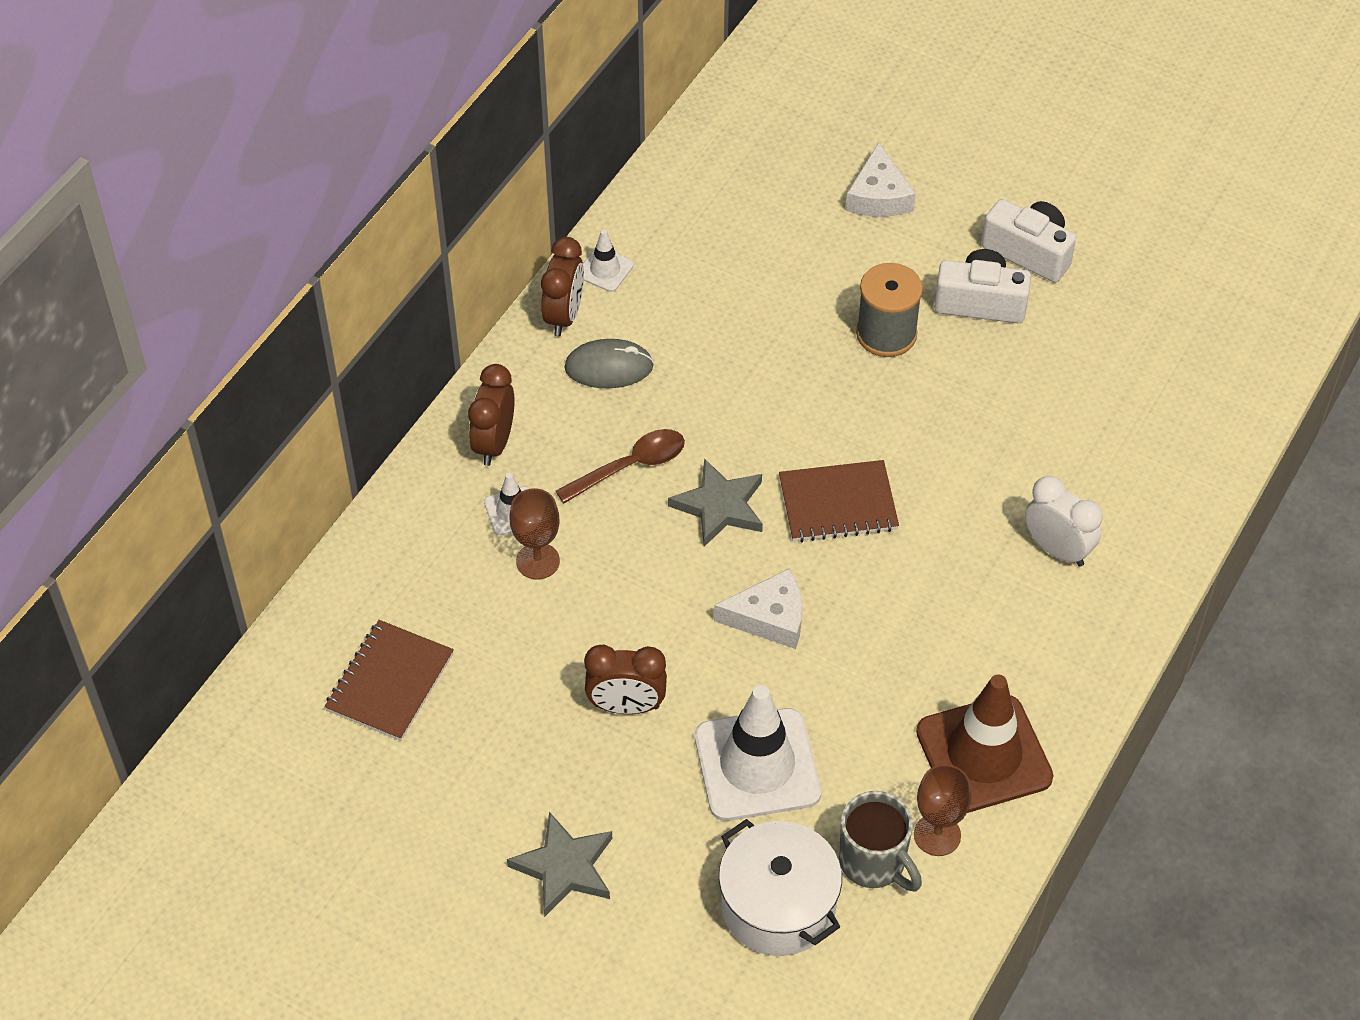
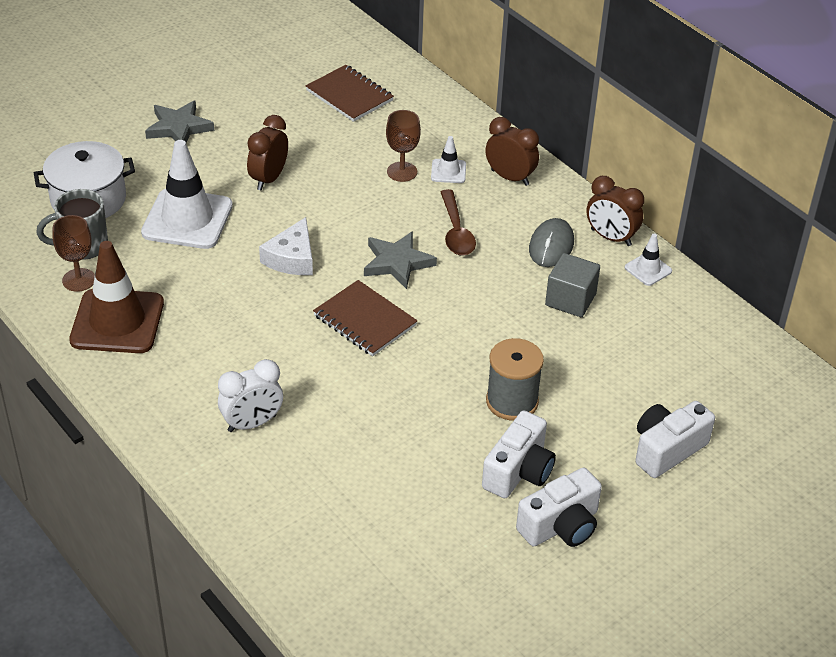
camera: 110 degrees right, 10 degrees down
brown notebook [779,460,899,542] -> brown notebook turned 60 degrees counterclockwise [313,280,418,356]
white cheese [846,142,916,217] -> white camera [635,401,715,478]
none -> grey cube [545,253,600,317]

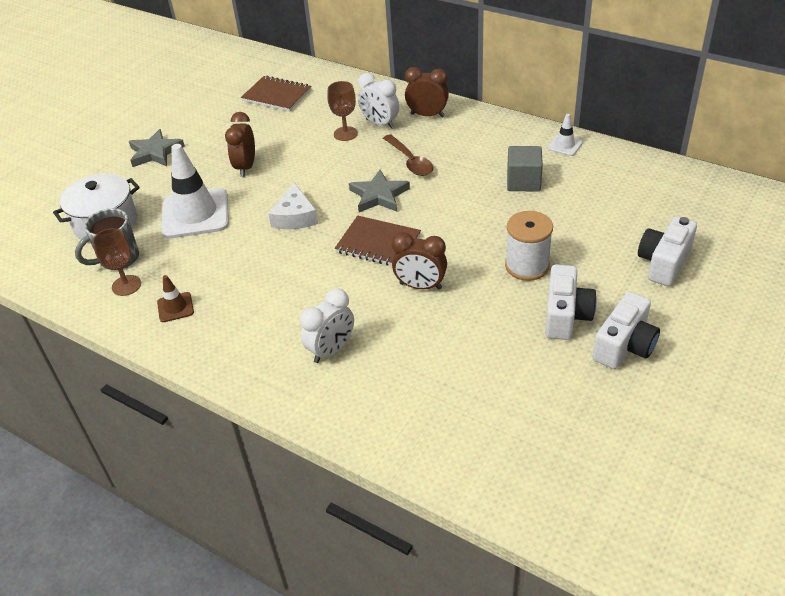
camera: 15 degrees left, 0 degrees up
brown traffic cone [69,241,164,353] -> brown traffic cone [157,275,194,322], size x0.46
white traffic cone [431,136,466,183] -> white clock [358,73,399,129]
grey spool [486,338,544,420] -> white spool [505,211,553,281]
grey mouse [529,218,574,267] -> none
brown clock [587,176,644,246] -> brown clock moved to [392,232,447,289]

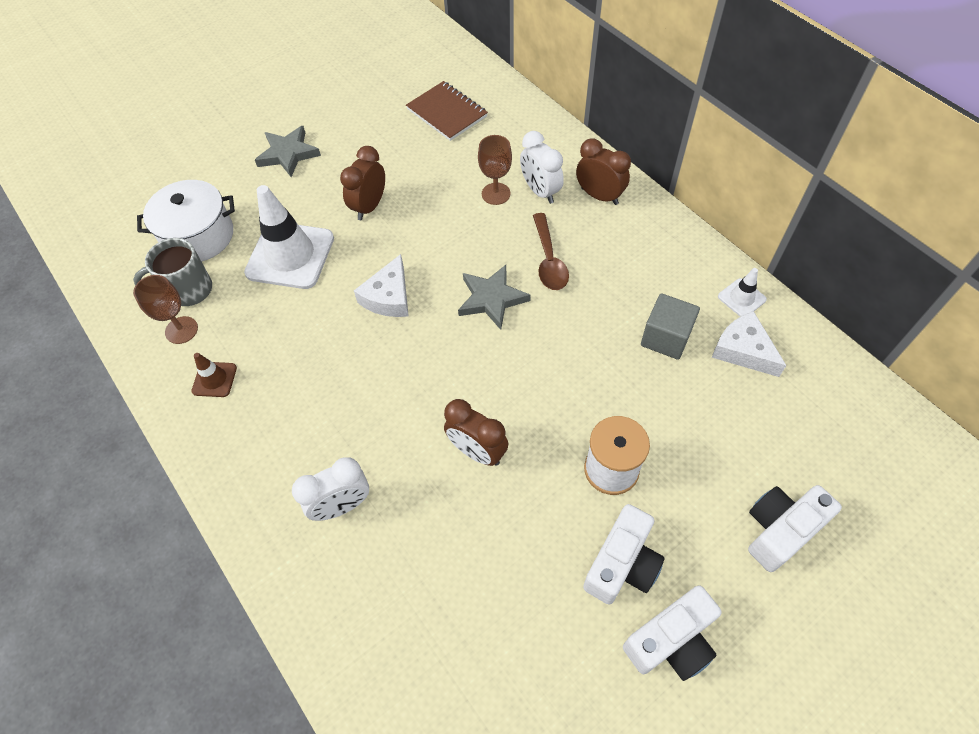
camera: 20 degrees right, 15 degrees up
brown notebook [335,216,421,266] -> none
none -> white cheese [712,311,787,377]

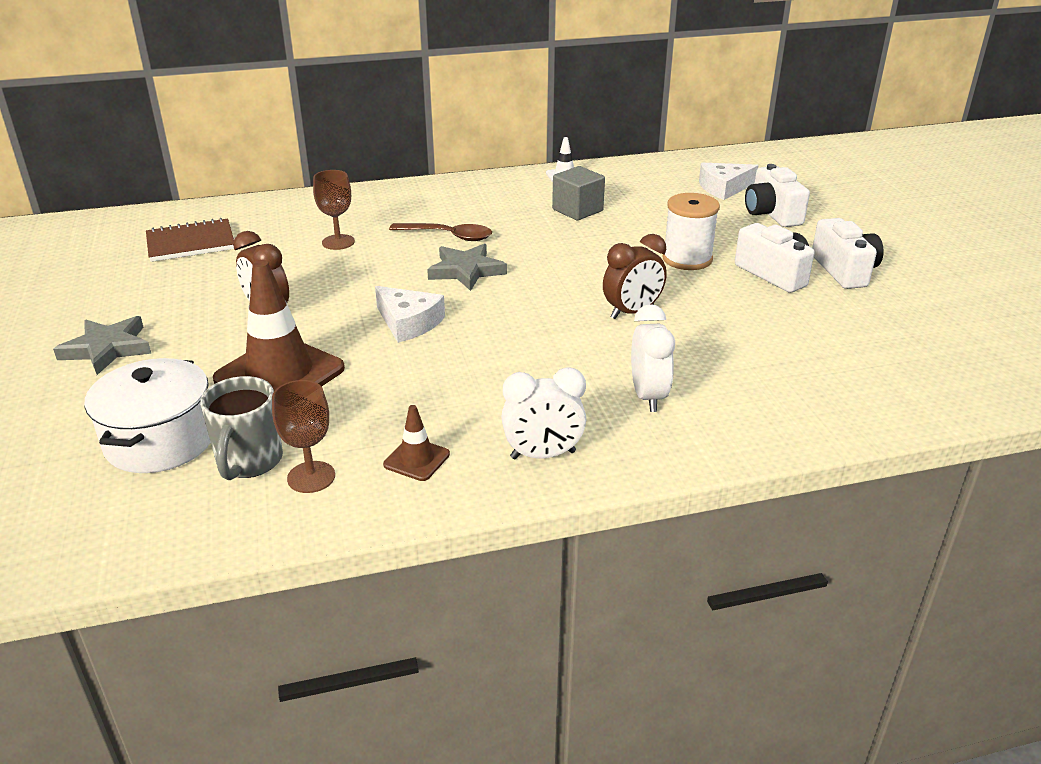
camera: 70 degrees left, 25 degrees down
white traffic cone [244,185,334,289] -> brown traffic cone [213,260,345,391]
white clock [520,131,564,204] -> white clock moved to [501,367,586,459]
brown clock [576,139,631,205] -> none
white cheese [712,311,787,377] -> white cheese moved to [699,163,758,200]

